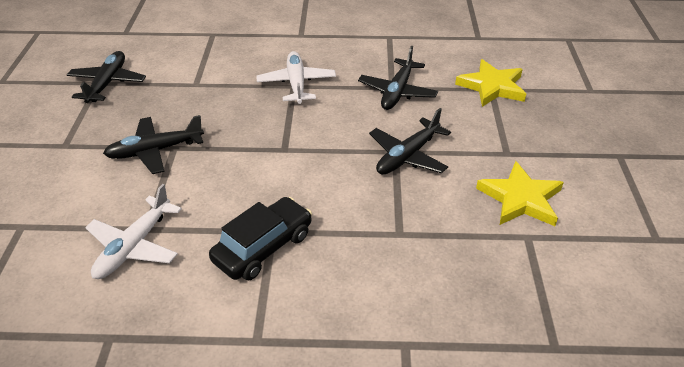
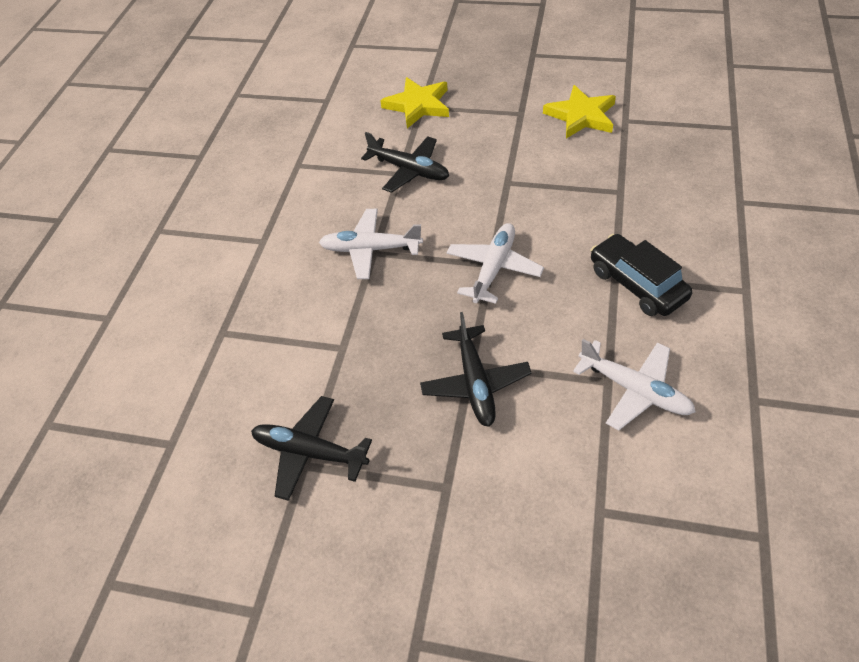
camera: 75 degrees left, 10 degrees up
black plane [369,108,451,174] -> none
none -> white plane [447,223,544,304]

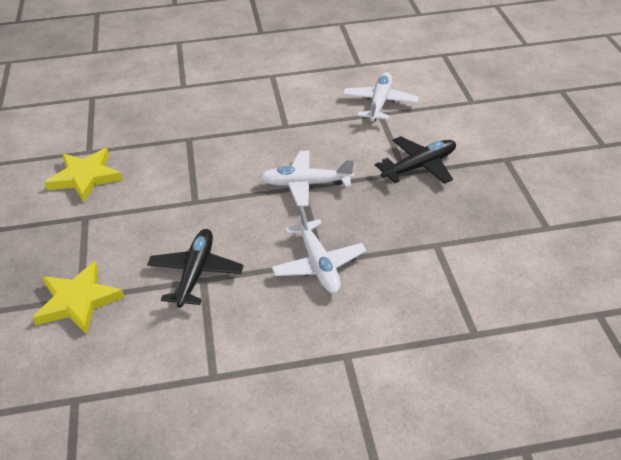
camera: 115 degrees left, 10 degrees down
black plane [251,396,372,501] -> none
black car [591,234,692,316] -> none

